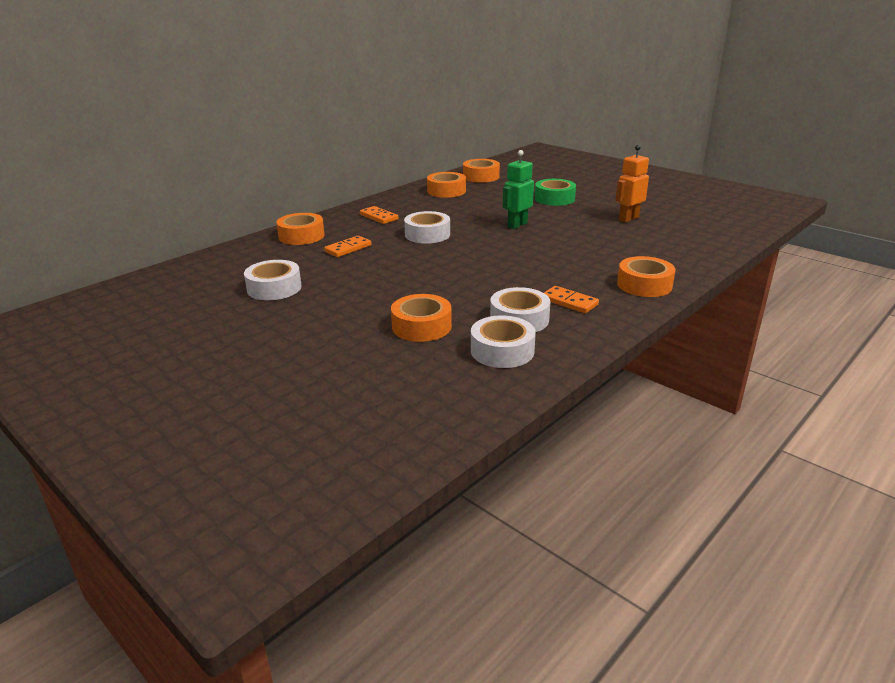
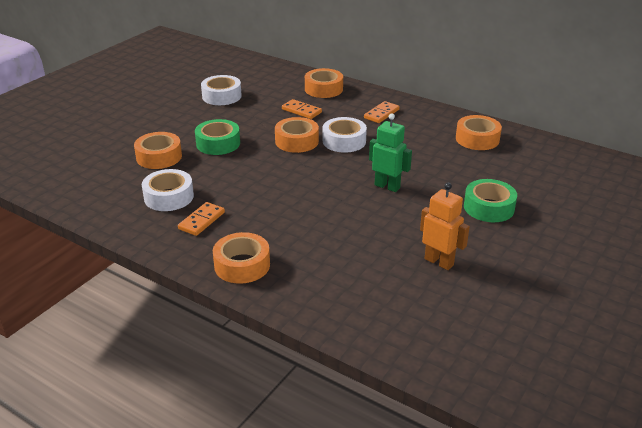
camera: 80 degrees right, 5 degrees up
orange tape [463,159,500,183] -> orange tape moved to [275,117,319,153]
white tape [471,315,536,368] -> none
none -> green tape [195,119,240,155]

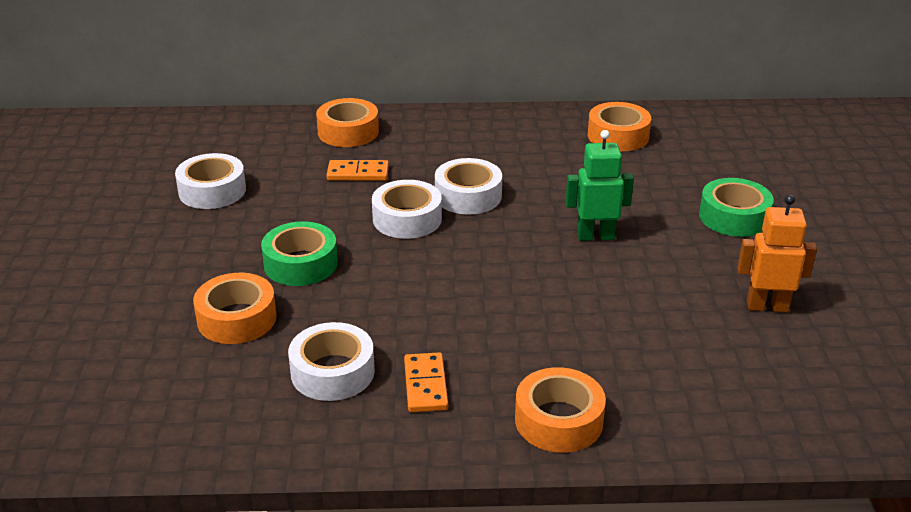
camera: 35 degrees left, 0 degrees up
orange tape [275,117,319,153] -> white tape [372,180,442,239]
orange domino [364,101,400,123] -> none

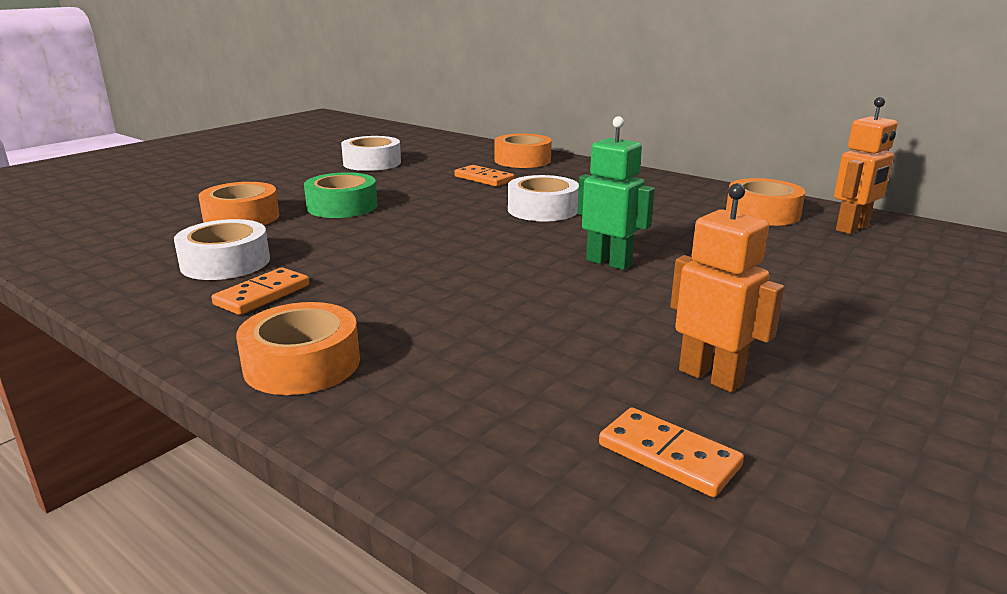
camera: 40 degrees right, 10 degrees down
white tape [372,180,442,239] -> none
green tape [699,178,774,237] -> none
none -> orange domino [599,408,744,497]
none -> orange robot [834,97,898,234]

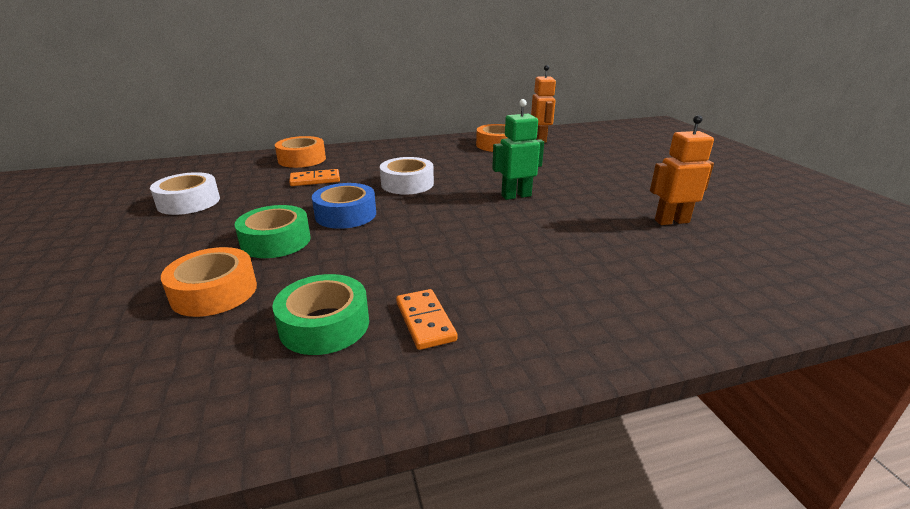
camera: 55 degrees left, 5 degrees up
white tape [174,219,270,280] -> green tape [272,274,369,355]
orange tape [236,302,360,395] -> none
orange domino [599,408,744,497] -> none
none -> blue tape [312,183,376,229]

